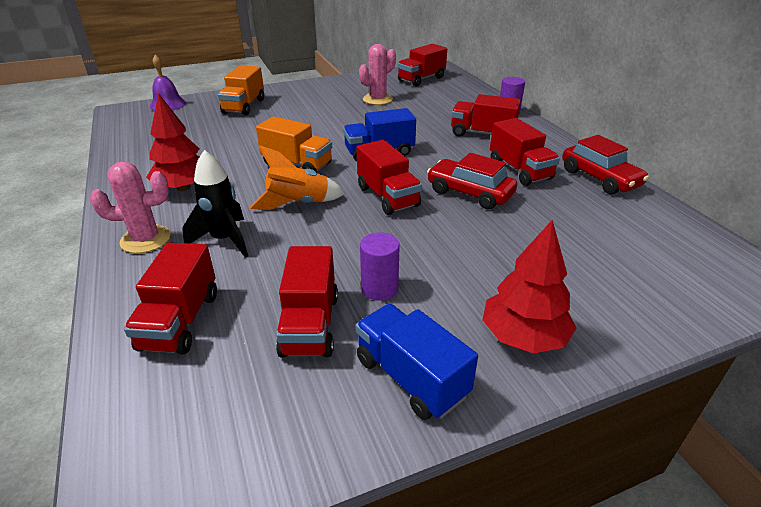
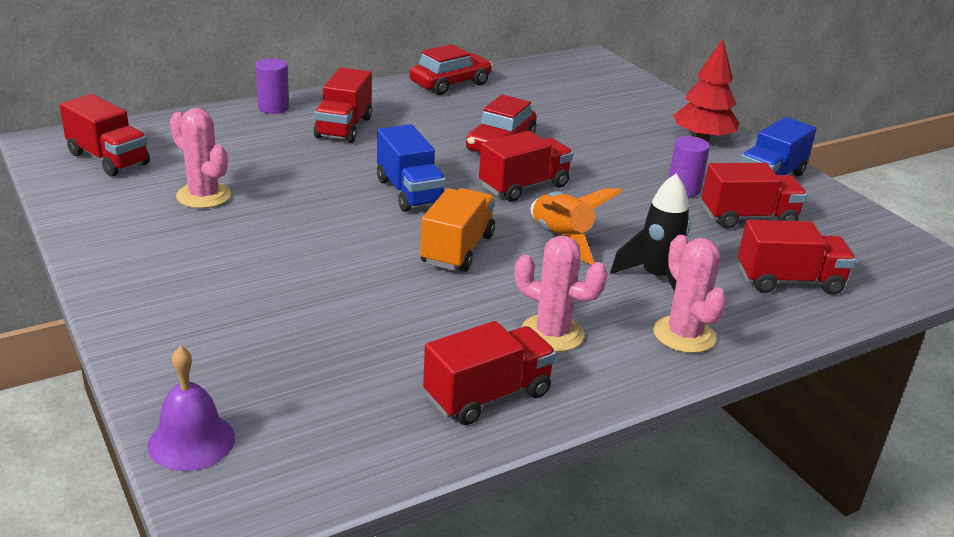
camera: 100 degrees left, 5 degrees down
red tree [146,93,199,191] -> pink cactus [514,236,608,352]
orange truck [218,65,264,116] -> none
red truck [490,118,560,186] -> red truck moved to [423,321,556,425]

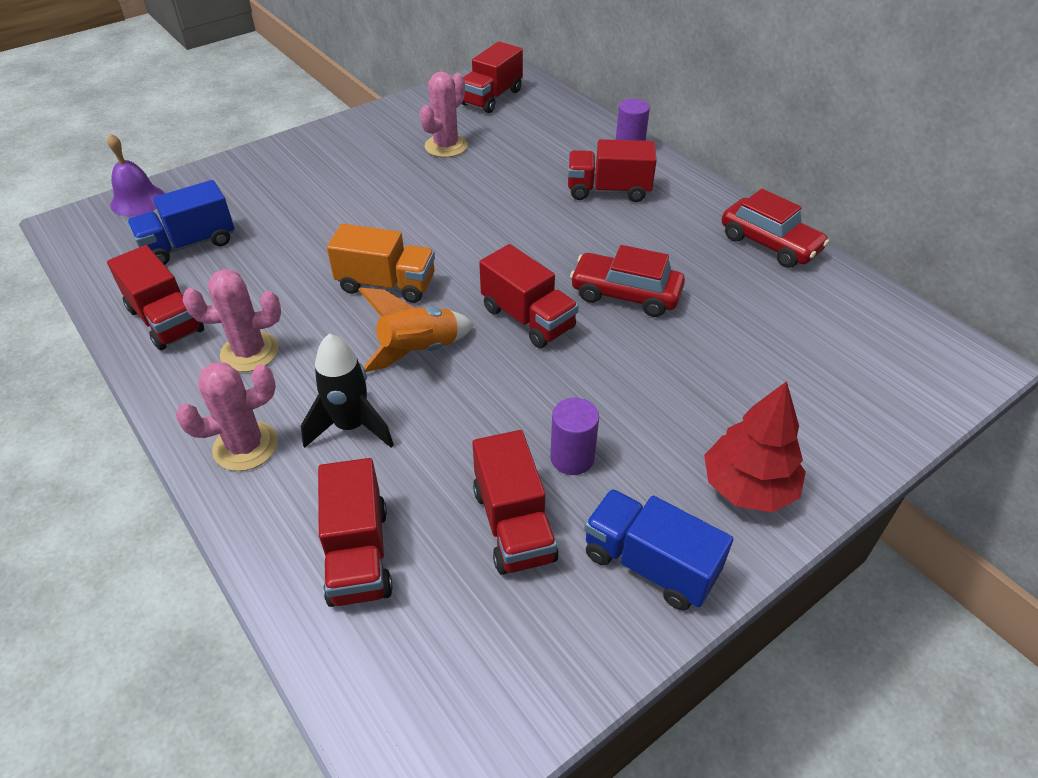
camera: 85 degrees right, 15 degrees up
blue truck [377,124,446,212] -> blue truck moved to [127,180,234,265]
pink cactus [514,236,608,352] -> pink cactus turned 60 degrees clockwise [183,269,281,372]

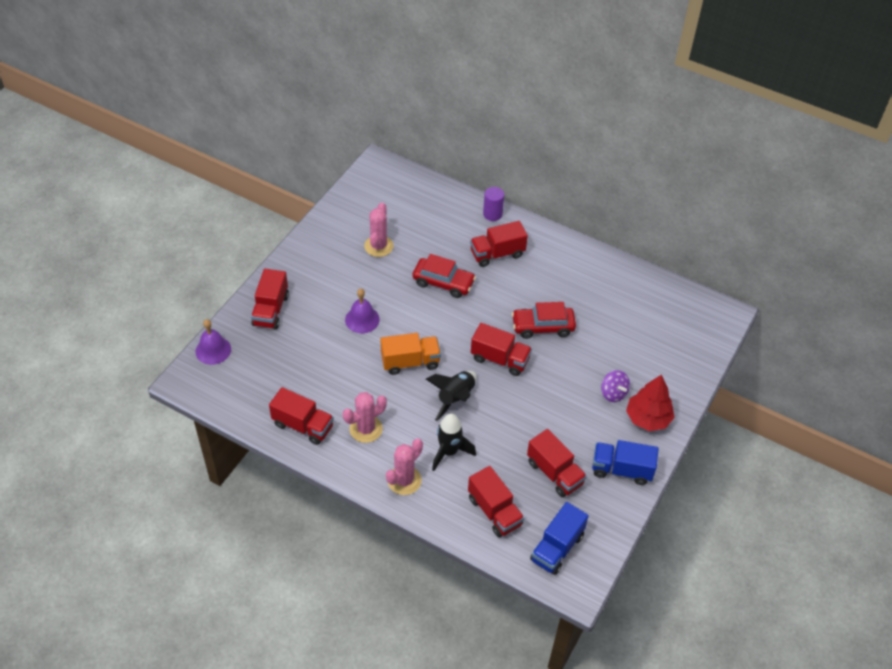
camera: 25 degrees left, 5 degrees up
blue truck [127,180,234,265] -> blue truck moved to [530,502,589,575]
orange rocket [358,288,474,372] -> black rocket [426,371,477,421]
red truck [461,41,523,113] -> red truck moved to [251,269,289,329]
purple cylinder [550,398,599,475] -> none
red car [722,189,829,268] -> red car moved to [412,254,476,298]
none -> purple bell [345,289,380,333]
none -> purple spinning top [601,370,630,402]

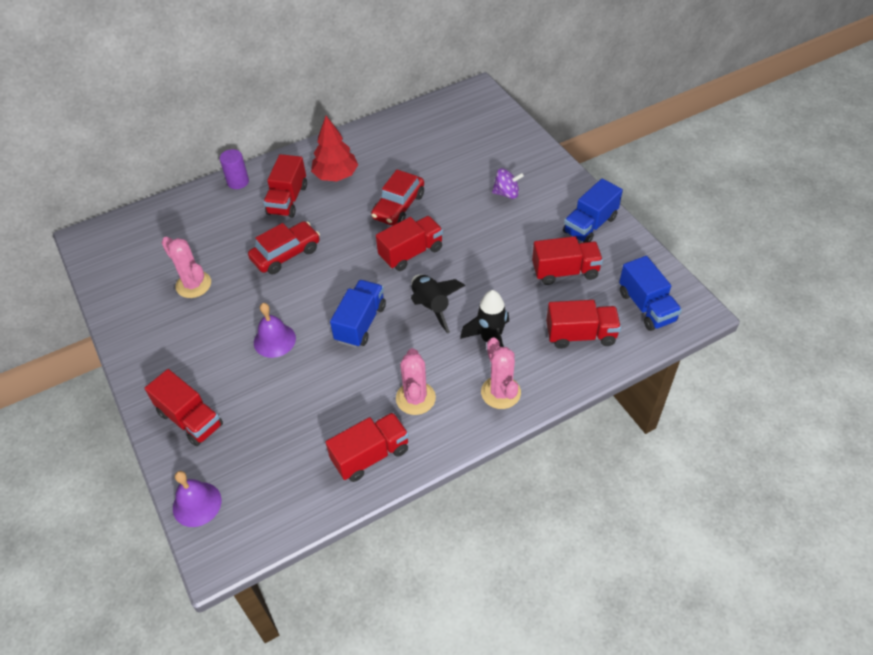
camera: 55 degrees left, 0 degrees up
orange truck [380,333,441,375] -> blue truck [330,280,386,348]
red tree [626,374,674,431] -> red tree moved to [311,116,358,182]

